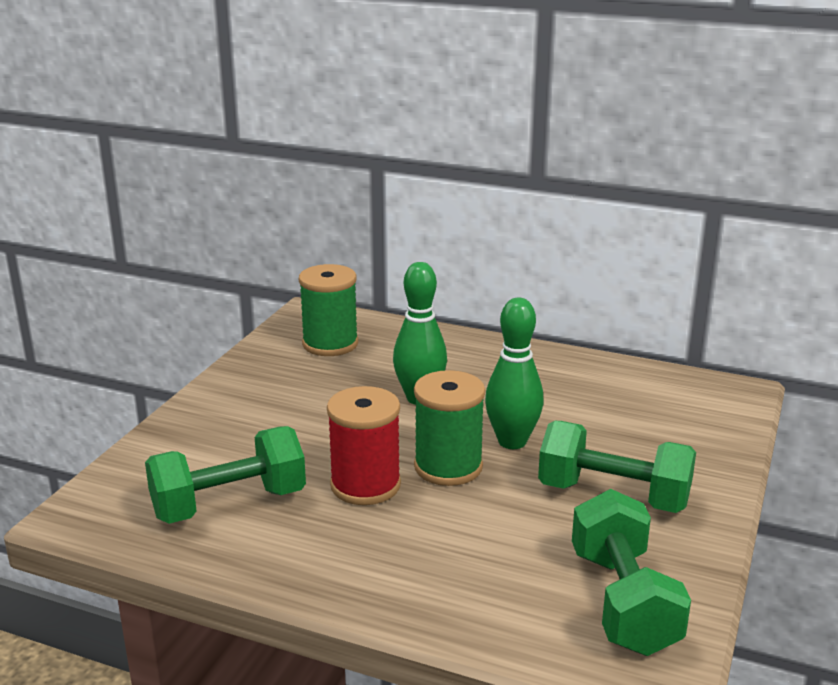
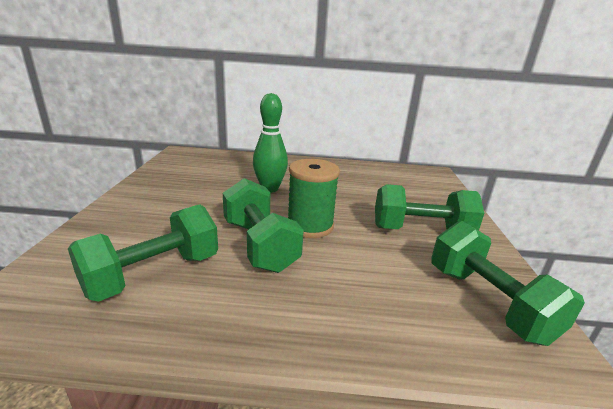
camera: 20 degrees left, 0 degrees up
green spool [299,264,358,356] -> none
red spool [327,386,401,505] -> green dumbbell [223,178,304,273]
green bowling pin [485,298,544,449] -> none

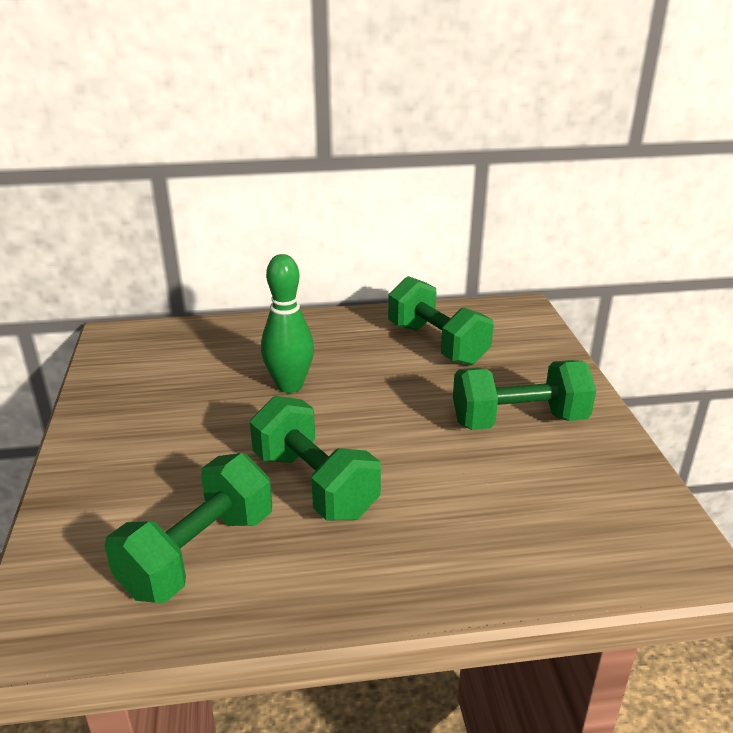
camera: 10 degrees left, 5 degrees up
green spool [288,159,340,238] -> none
green dumbbell [431,221,585,346] -> green dumbbell moved to [388,276,494,366]

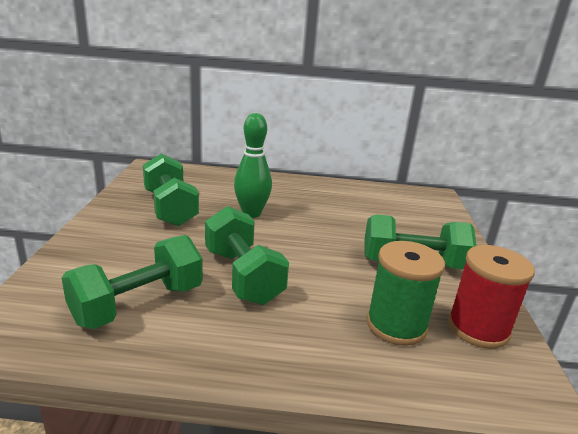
camera: 10 degrees right, 5 degrees down
green dumbbell [388,276,494,366] -> green dumbbell moved to [143,153,199,226]
none -> green spool [366,241,445,346]
none -> red spool [448,245,535,349]

